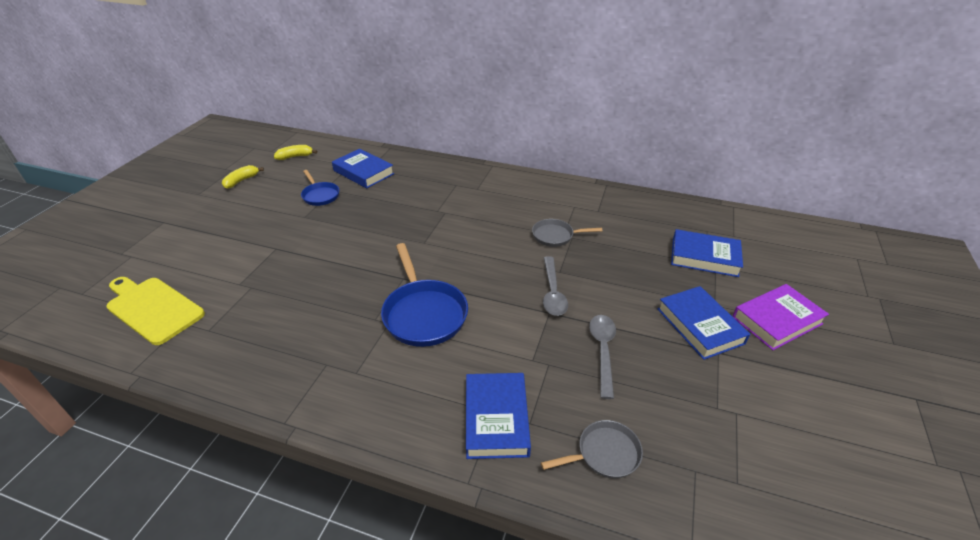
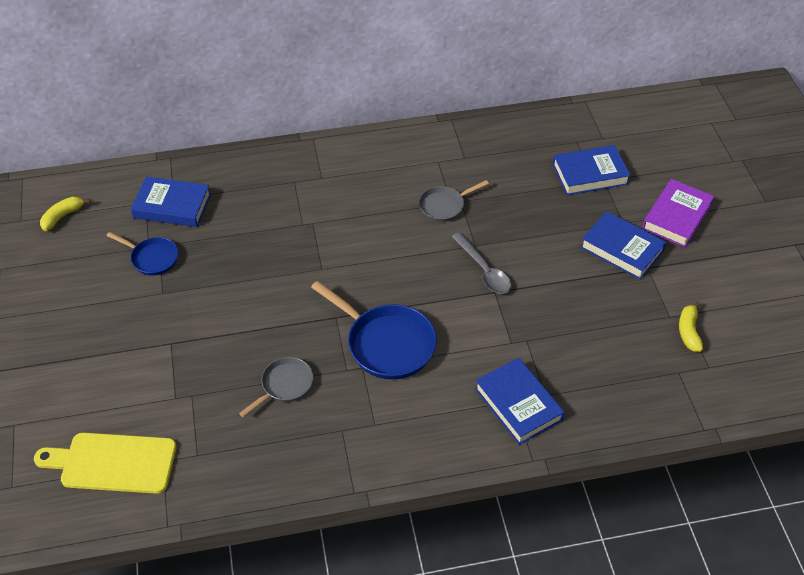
camera: 30 degrees left, 10 degrees up
yellow banana [222,165,264,189] -> yellow banana moved to [679,302,703,352]
grey pan [541,420,643,479] -> grey pan moved to [239,357,313,417]
grey spoon [589,315,616,399] -> none

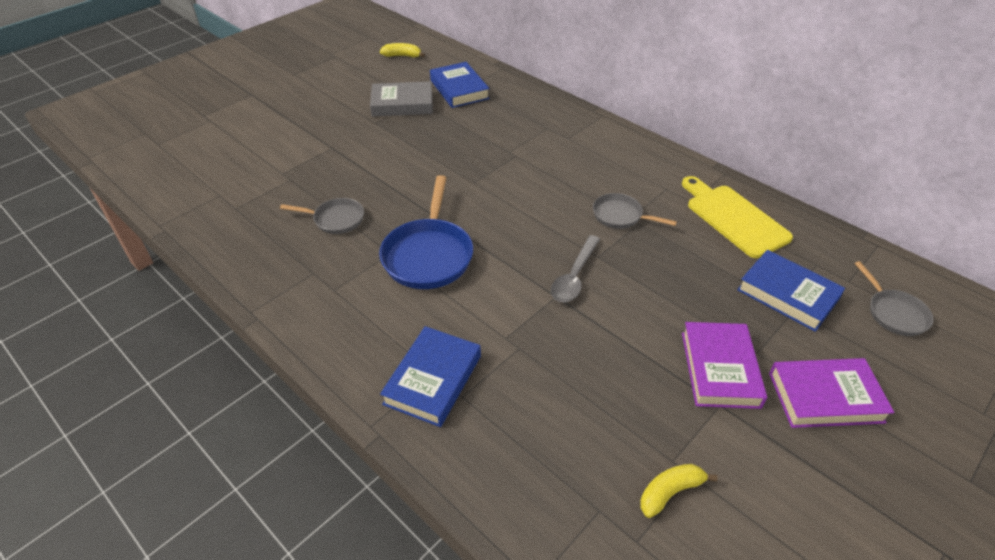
camera: 55 degrees right, 5 degrees down
yellow cutting board [34,433,177,494] -> yellow cutting board moved to [682,176,793,258]
blue pan [107,232,178,276] -> grey book [370,81,433,116]
blue book [580,211,667,280] -> purple book [682,322,767,409]
none -> grey pan [854,261,934,336]

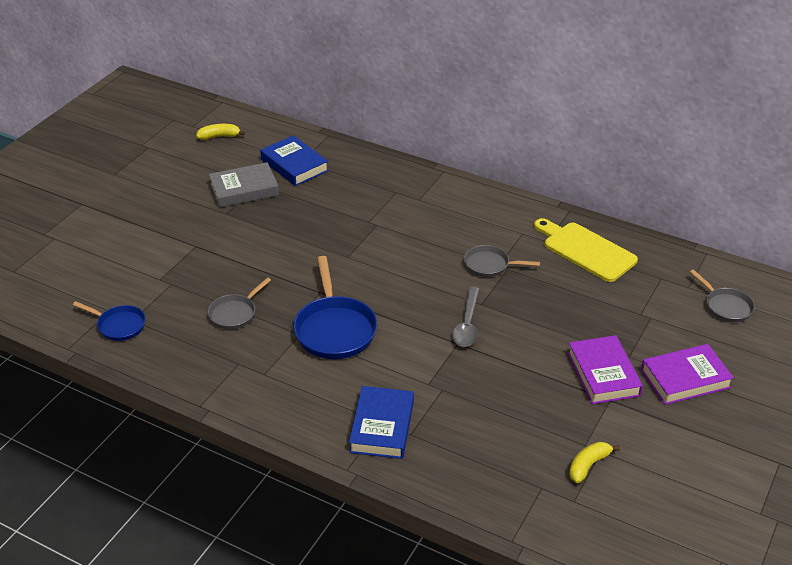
camera: 15 degrees left, 5 degrees down
grey pan [280,198,364,234] -> grey pan turned 135 degrees clockwise [208,277,271,329]
blue book [737,250,845,332] -> none
none -> blue pan [73,301,146,341]

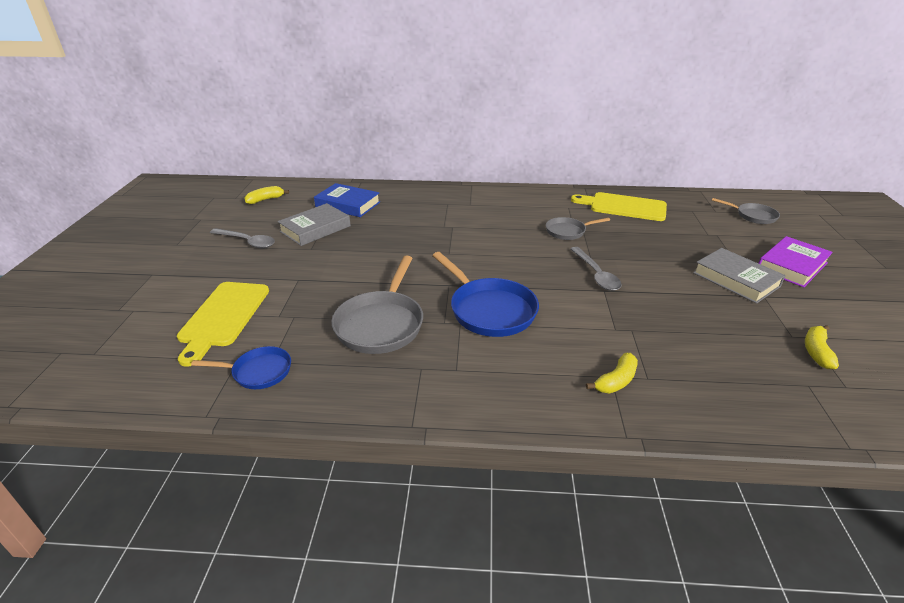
camera: 25 degrees left, 5 degrees down
grey pan [208,277,271,329] -> grey pan [331,255,423,354], size x1.74
blue book [349,386,414,459] -> yellow banana [586,353,638,393]
purple book [568,335,643,404] -> grey book [693,248,786,304]
none -> yellow cutting board [177,282,269,367]
none -> grey spoon [210,228,275,248]

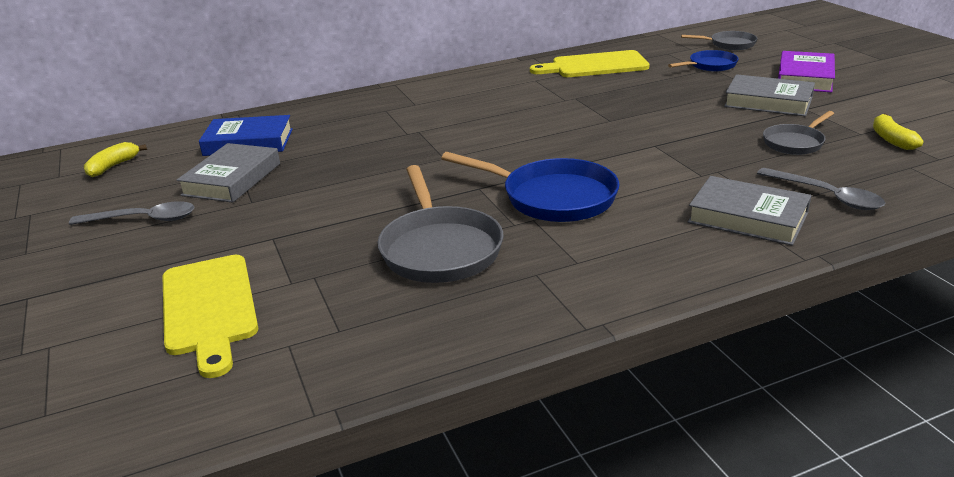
camera: 25 degrees left, 5 degrees down
blue pan [191,346,291,389] -> blue pan moved to [668,50,739,72]
grey pan [546,217,610,240] -> grey pan moved to [763,111,834,155]
grey spoon [571,247,622,291] -> grey spoon moved to [757,168,885,210]
yellow banana [586,353,638,393] -> grey book [688,176,811,246]

